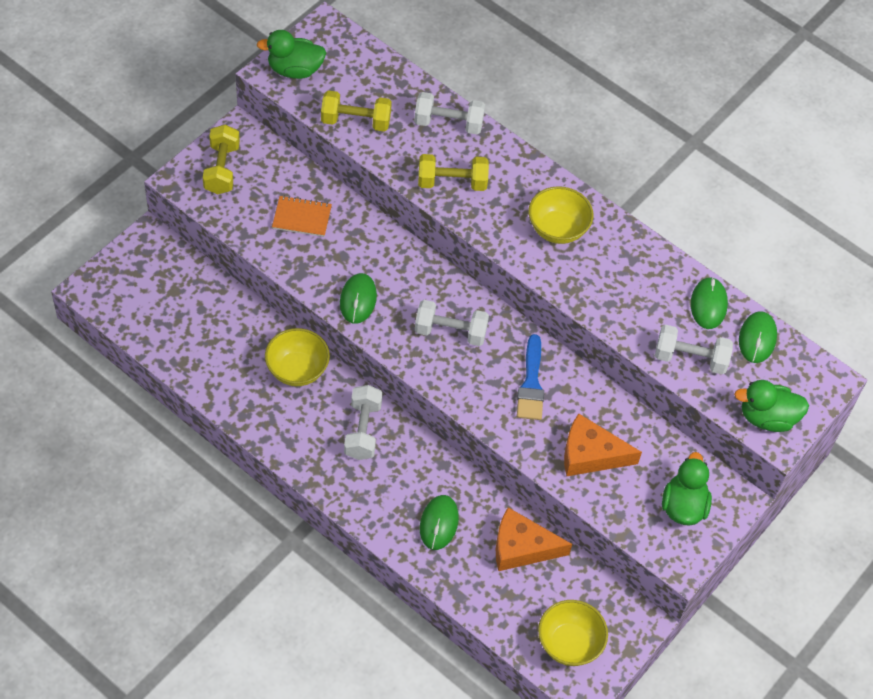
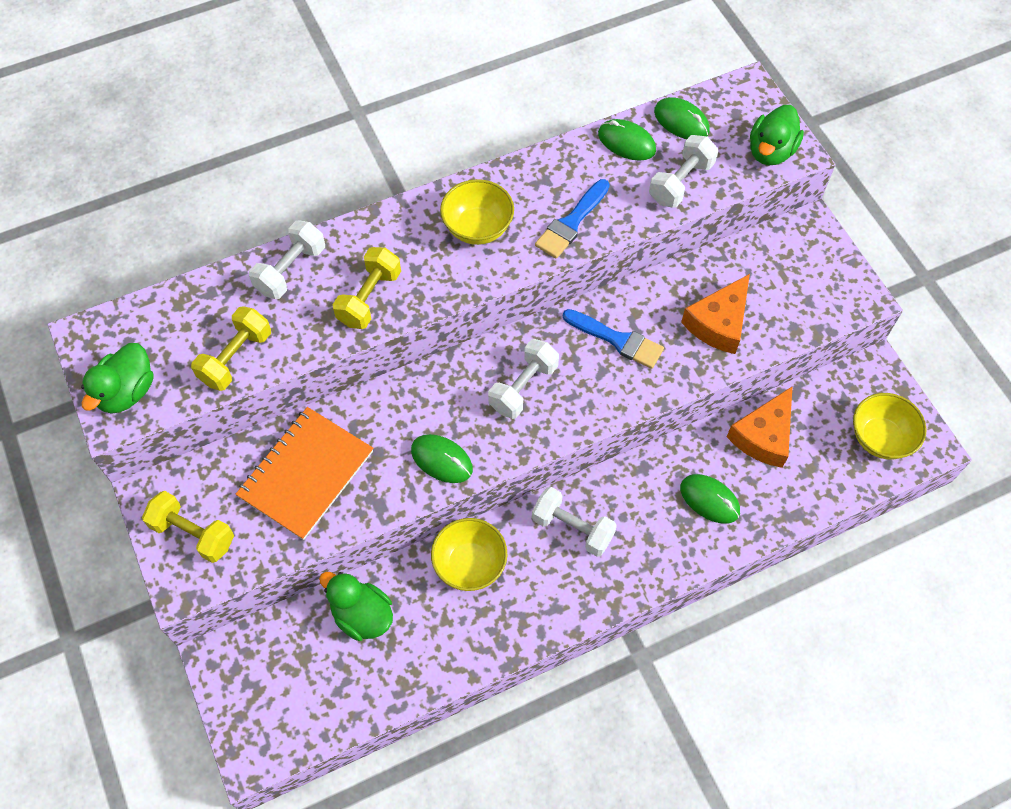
camera: 60 degrees left, 5 degrees up
orange notebook [272,196,332,237] -> orange notebook [236,407,373,540], size x1.78
green duck [662,452,712,526] -> green duck moved to [319,572,393,641]
none -> blue brush [535,179,610,258]

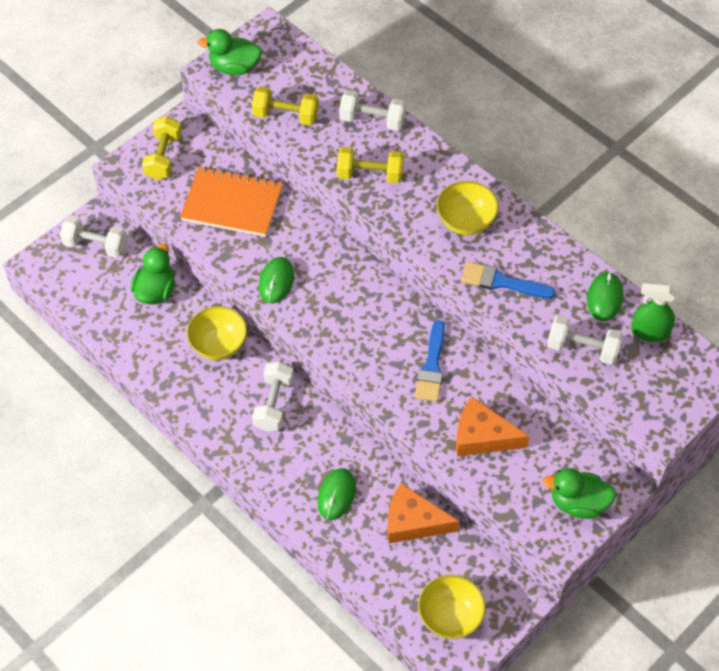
camera: 70 degrees right, 5 degrees down
white dumbbell [488,339,559,419] -> white dumbbell moved to [60,216,128,258]
green mouse [654,97,710,139] -> green spray bottle [631,283,676,342]
green duck [750,105,804,165] -> green duck moved to [542,468,616,519]

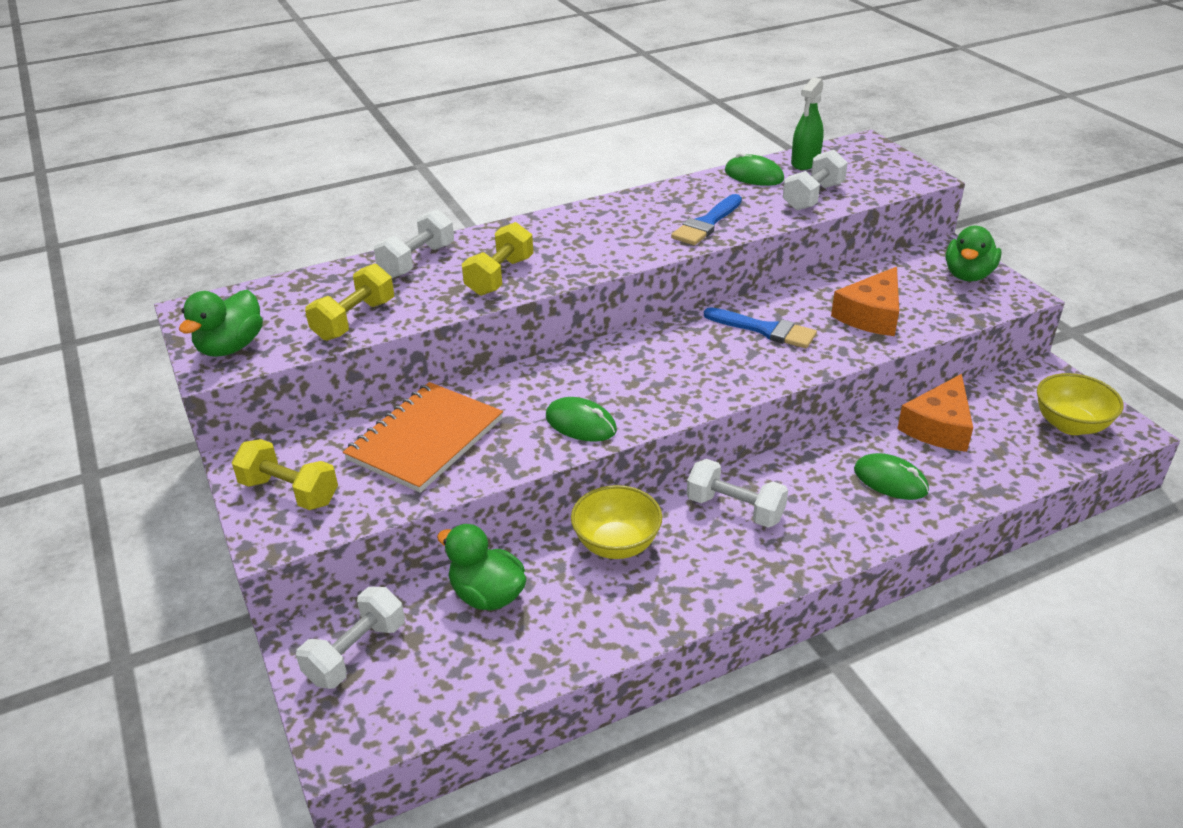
camera: 70 degrees left, 20 degrees down
yellow bowl [437,181,499,235] -> none

